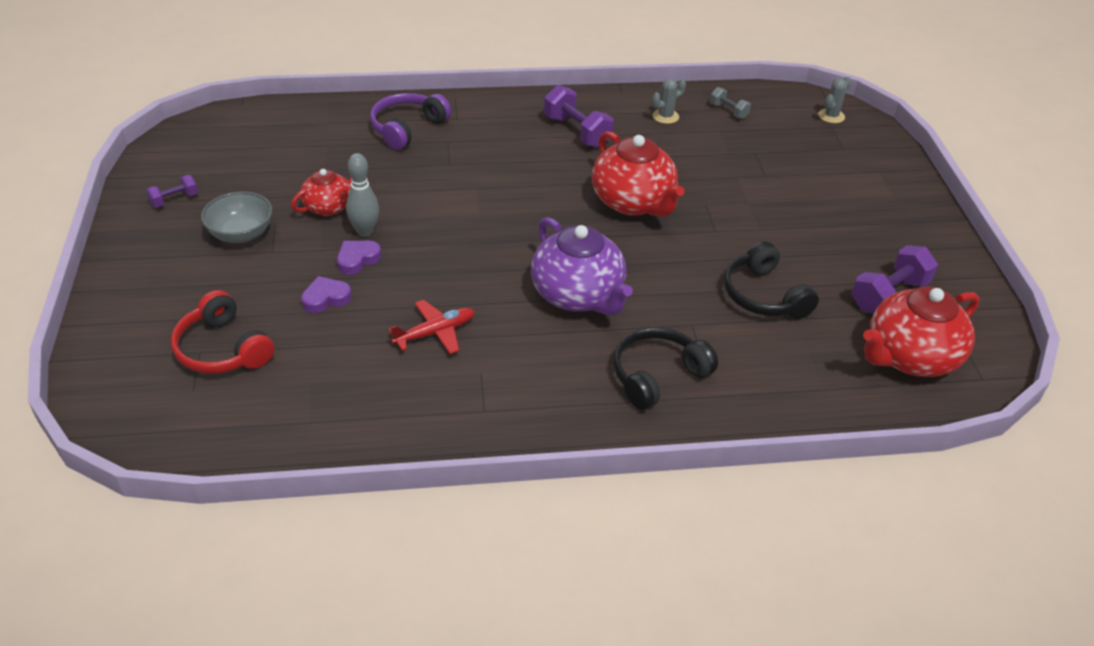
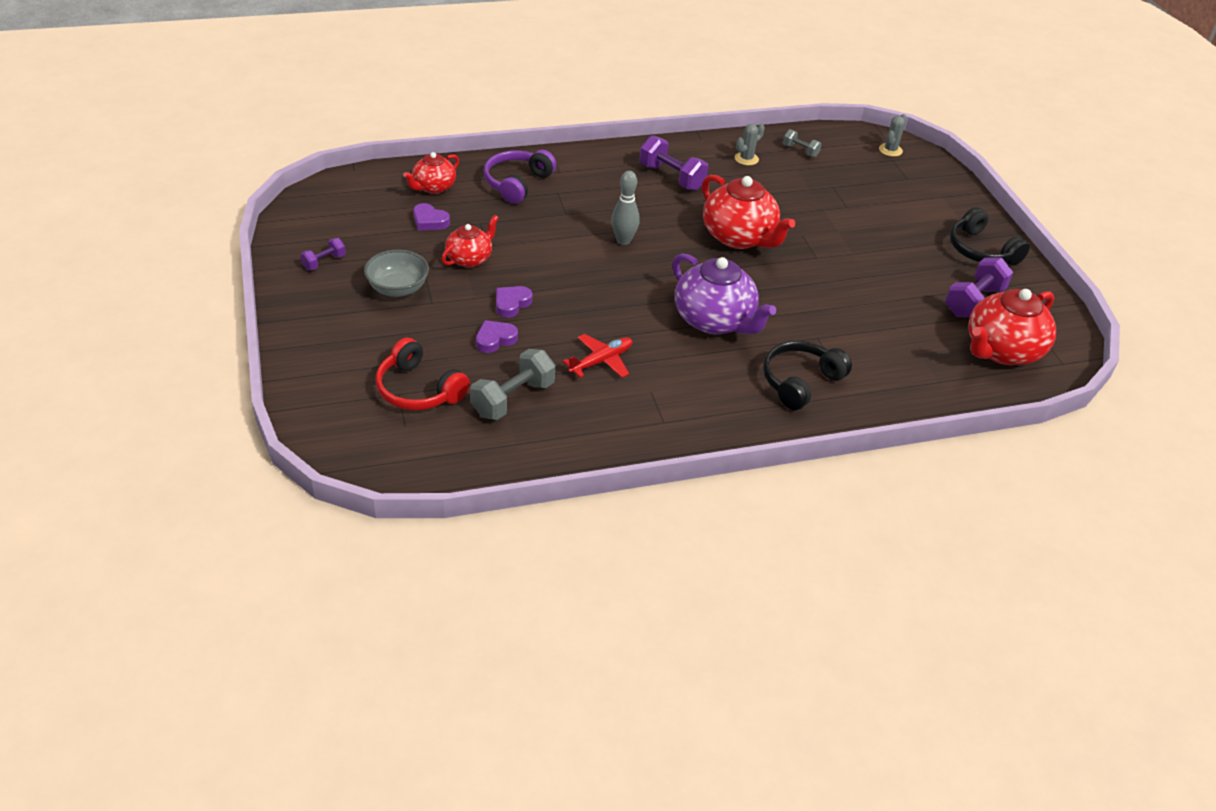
camera: 10 degrees left, 0 degrees up
grey bowling pin [346,153,379,237] -> grey bowling pin moved to [611,171,640,245]
black headphones [724,241,819,319] -> black headphones moved to [950,207,1030,266]
none -> red teapot [403,152,459,194]
none -> purple heart [413,203,450,231]
none -> grey dumbbell [470,349,555,420]

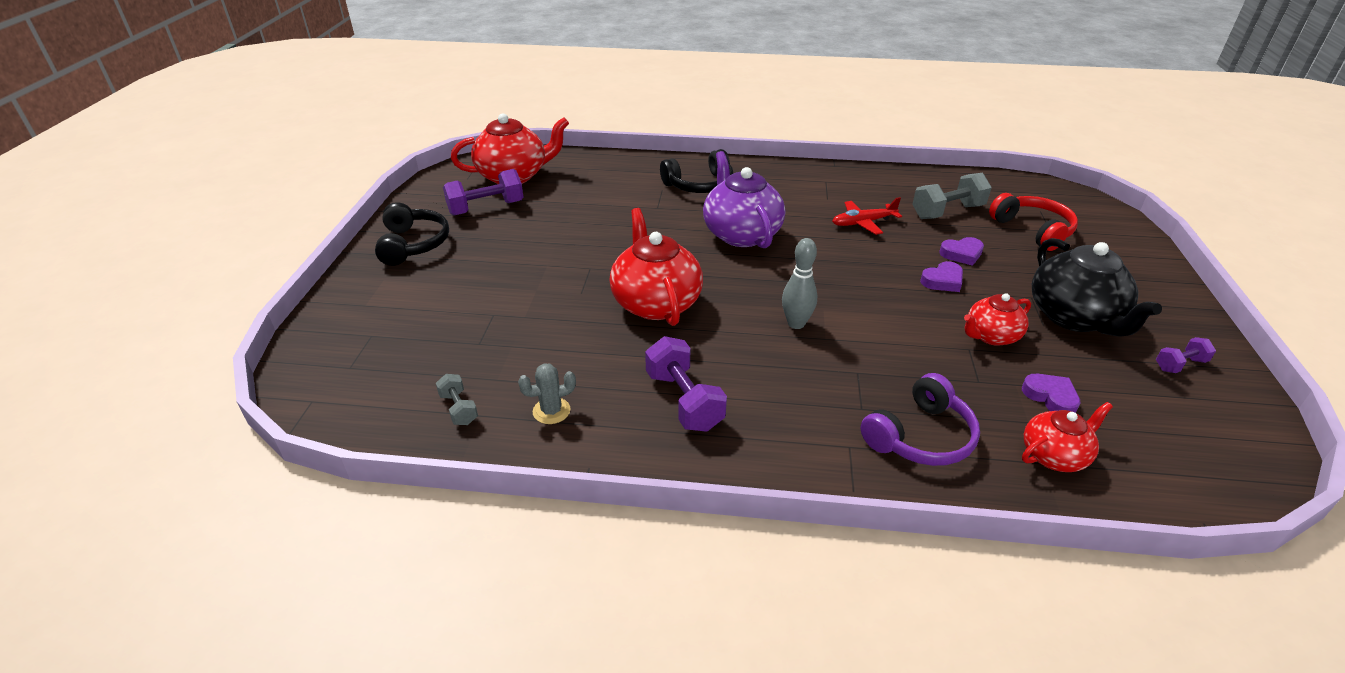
camera: 155 degrees left, 5 degrees down
grey bowl [364,250,429,297] -> black teapot [1032,238,1162,337]
grey cactus [879,114,907,157] -> none

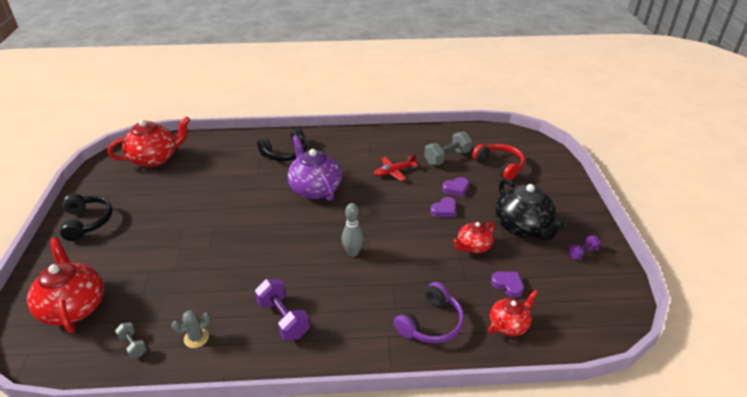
camera: 10 degrees left, 0 degrees up
purple dumbbell [443,169,523,215] -> none
red teapot [610,208,703,326] -> red teapot moved to [27,237,104,333]

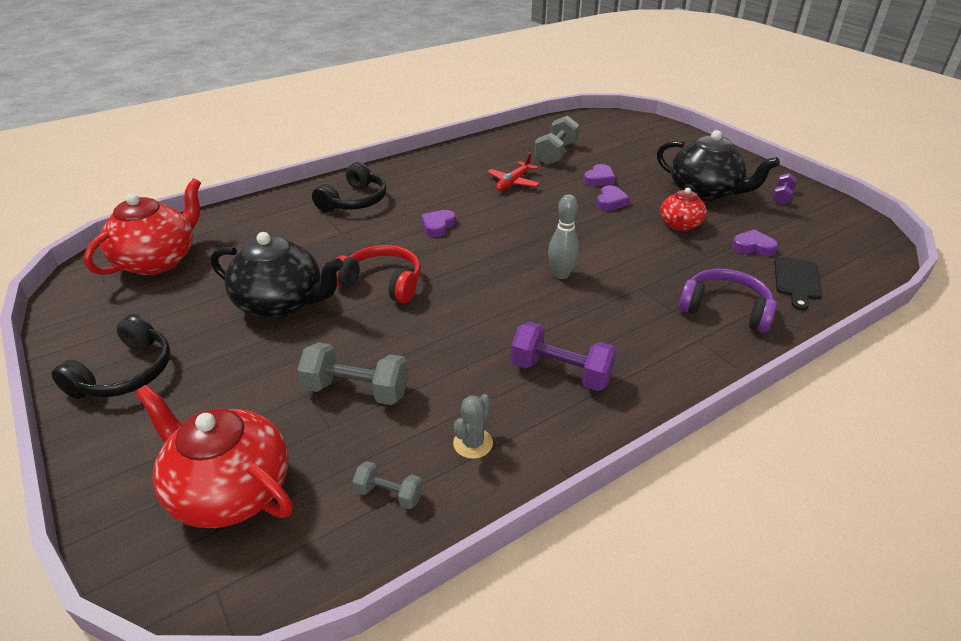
camera: 30 degrees left, 0 degrees up
black headphones [60,193,113,241] -> black headphones turned 75 degrees clockwise [51,314,171,399]
purple teapot [288,135,342,201] -> purple heart [422,210,456,237]
purple headphones [393,282,464,344] -> purple headphones turned 75 degrees counterclockwise [679,269,777,333]
red headphones [472,144,525,180] -> red headphones moved to [336,245,421,303]
red teapot [488,290,538,336] -> black cutting board [775,257,822,311]
none -> black teapot [211,232,343,319]
none -> grey dumbbell [297,343,408,405]

